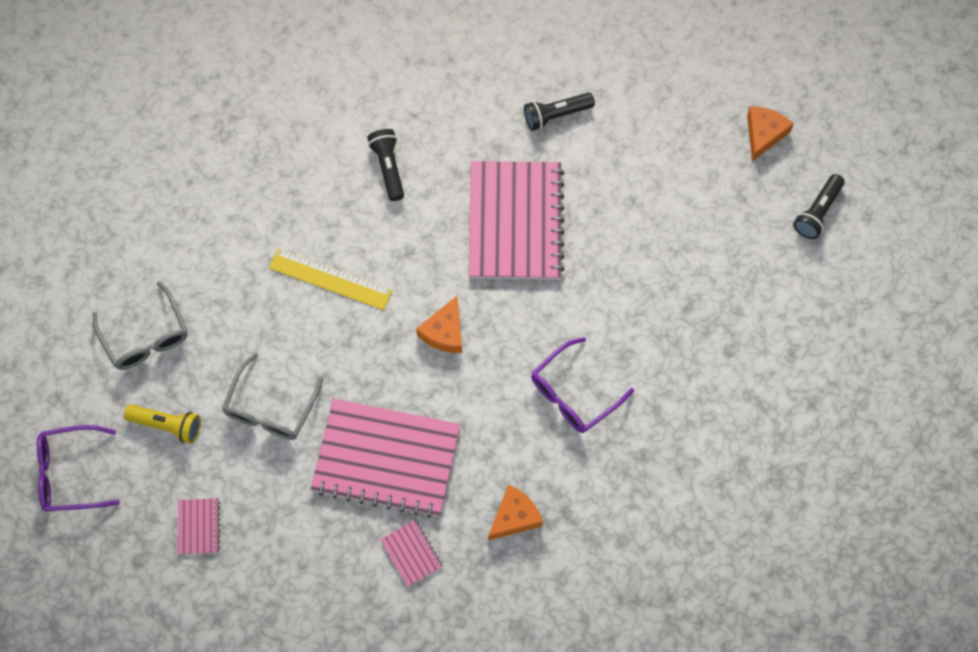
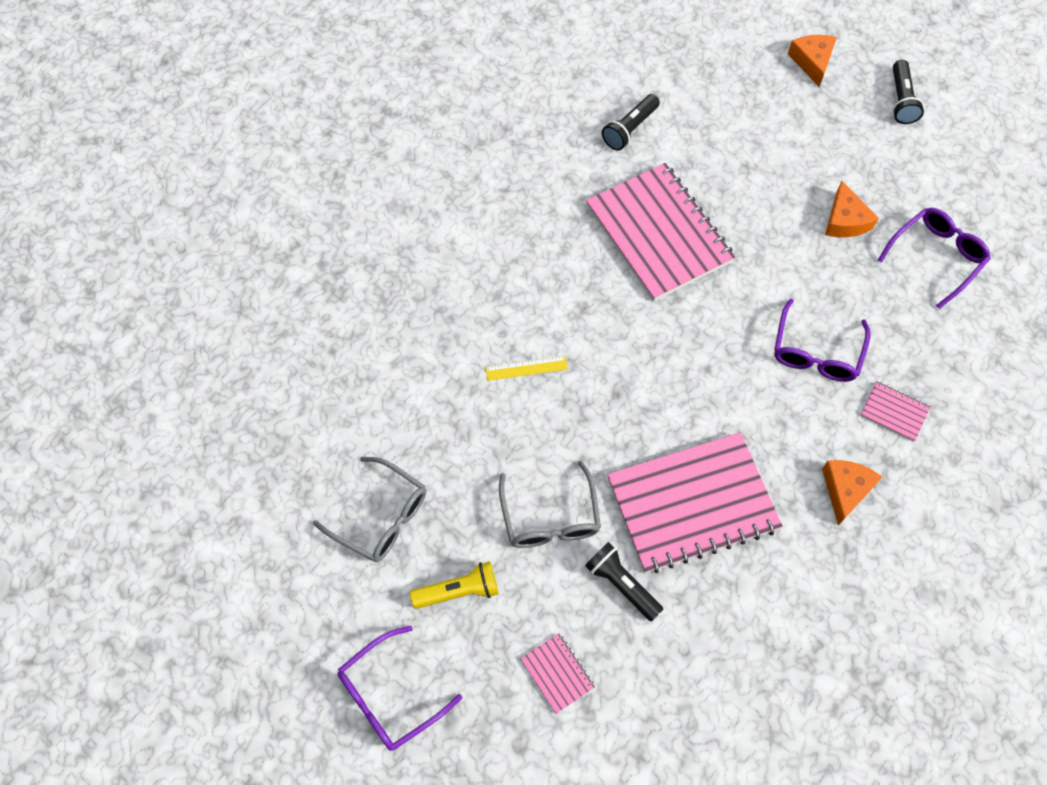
camera: 30 degrees left, 5 degrees down
yellow ruler [269,249,392,310] -> yellow ruler [485,356,568,381], size x0.60
black flashlight [367,129,404,201] -> black flashlight moved to [585,542,664,622]
pink notebook [380,520,443,587] -> pink notebook moved to [860,381,930,441]
orange cheese [416,296,462,353] -> orange cheese moved to [825,181,879,237]
none -> purple glasses [877,208,991,309]

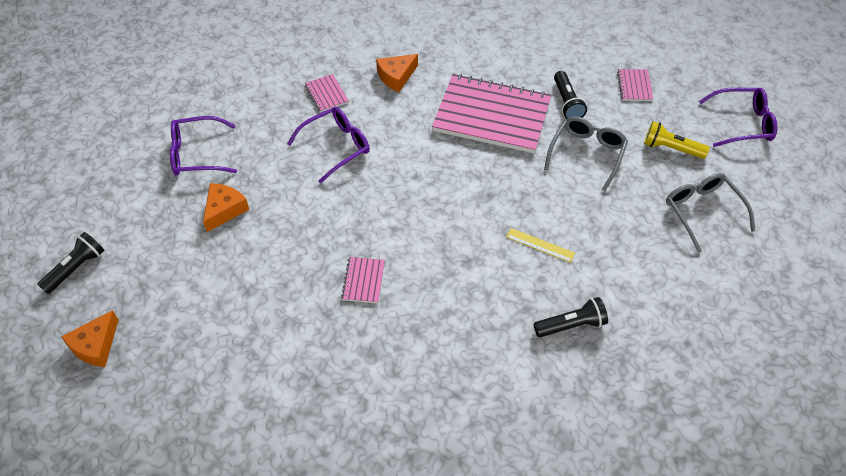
camera: 145 degrees left, 10 degrees down
pink notebook [586,163,735,301] -> pink notebook [341,257,385,303], size x0.41
black flashlight [602,94,660,150] -> black flashlight moved to [534,297,608,337]

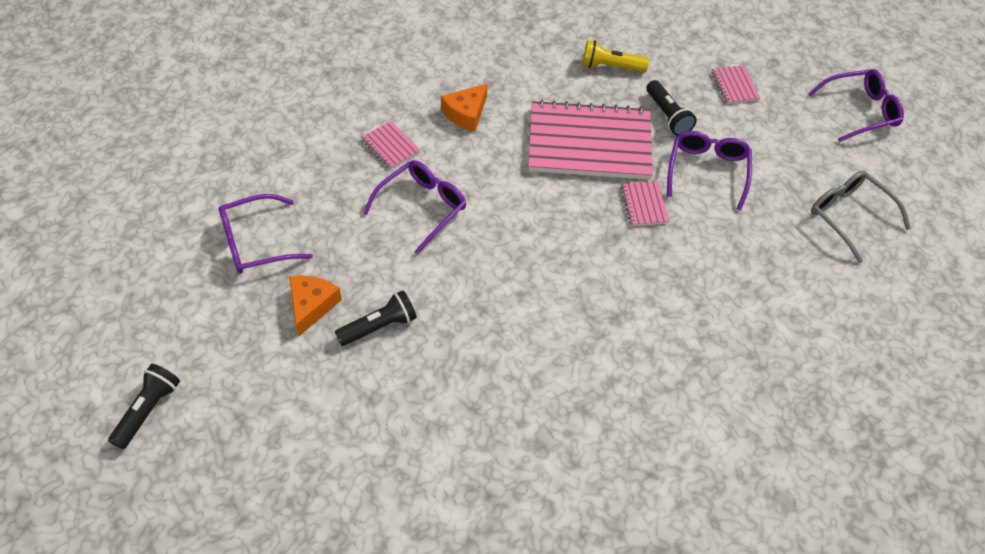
camera: 15 degrees left, 0 degrees up
orange cheese [61,310,119,367] -> none
pink notebook [341,257,385,303] -> pink notebook moved to [621,181,669,226]
yellow ruler [506,228,575,263] -> none
black flashlight [534,297,608,337] -> black flashlight moved to [335,290,417,346]
grey glasses [544,117,628,191] -> purple glasses [667,131,752,211]
yellow flashlight [644,121,710,159] -> yellow flashlight moved to [582,40,649,72]

